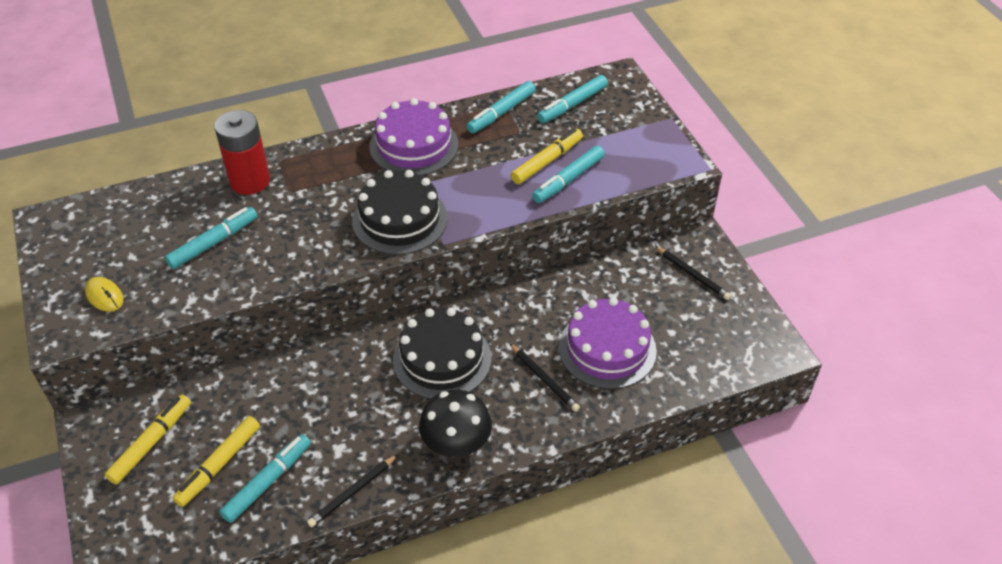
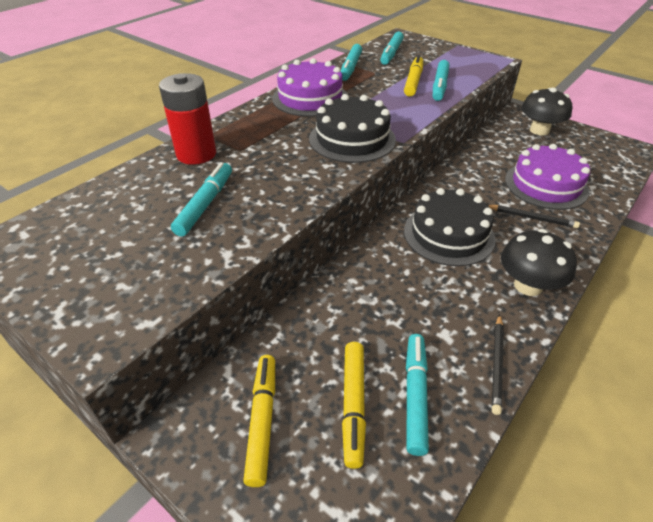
camera: 30 degrees left, 5 degrees down
yellow mouse [85,277,124,312] -> none
black pencil [655,246,731,300] -> black mushroom [521,88,572,136]

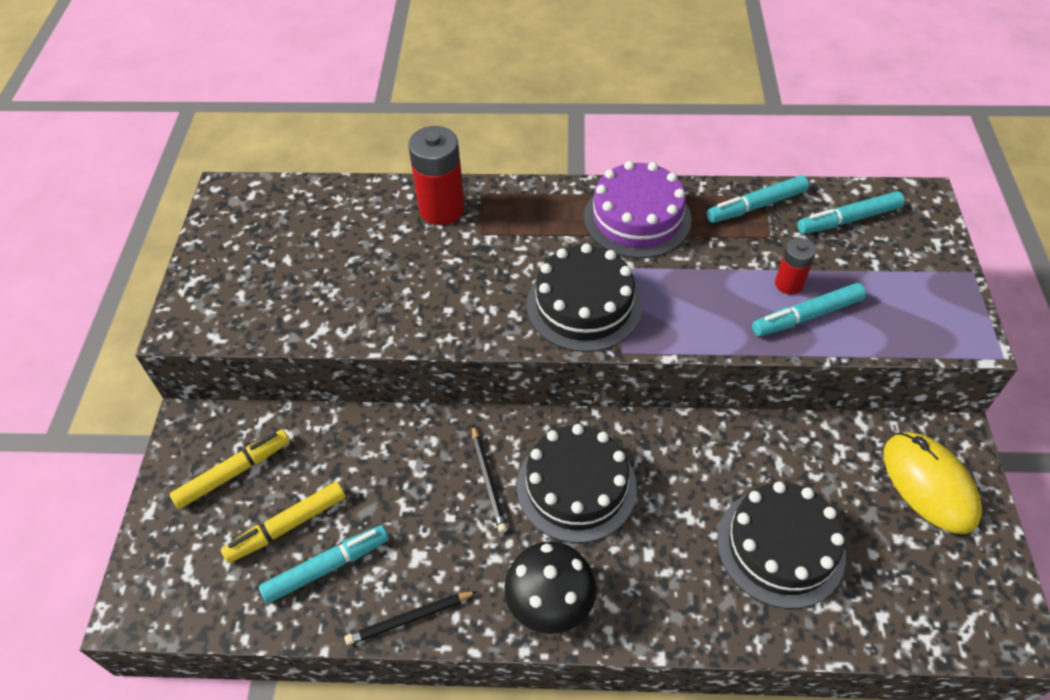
camera: 55 degrees right, 10 degrees up
turquoise marker [171,162,232,236] -> none
yellow marker [404,55,423,96] -> red battery [775,238,816,295]
black pencil [488,205,580,228] -> black pencil moved to [472,424,508,533]
purple cake [505,144,590,210] -> black cake [717,481,846,609]
black mushroom [521,88,572,136] -> yellow mouse [884,432,982,534]

